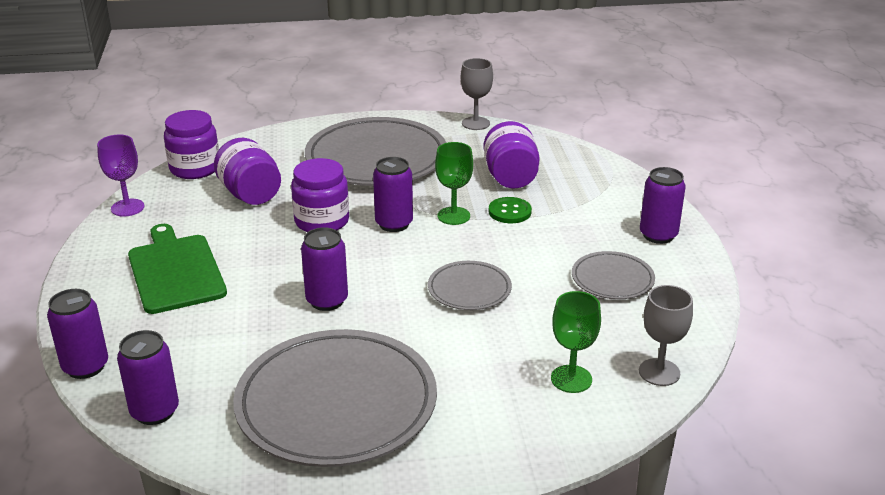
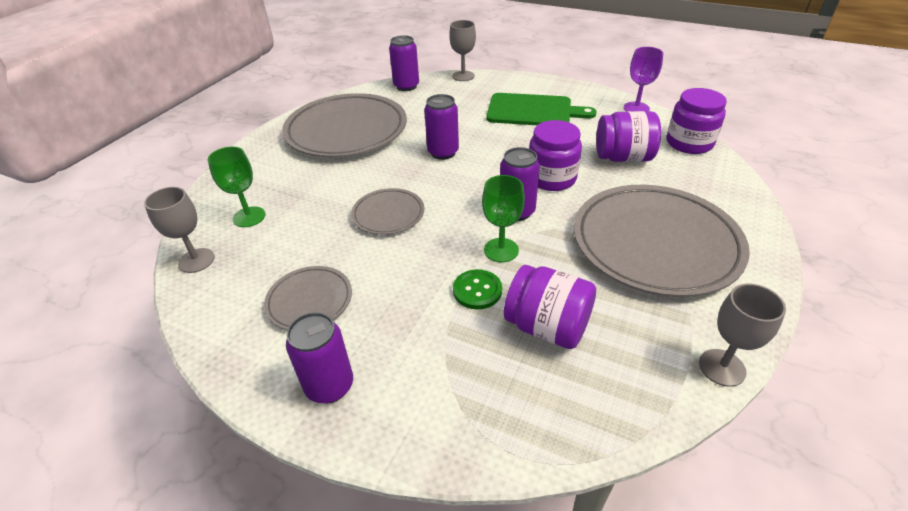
camera: 125 degrees right, 10 degrees up
purple can [47,289,108,379] -> grey goblet [449,20,476,81]

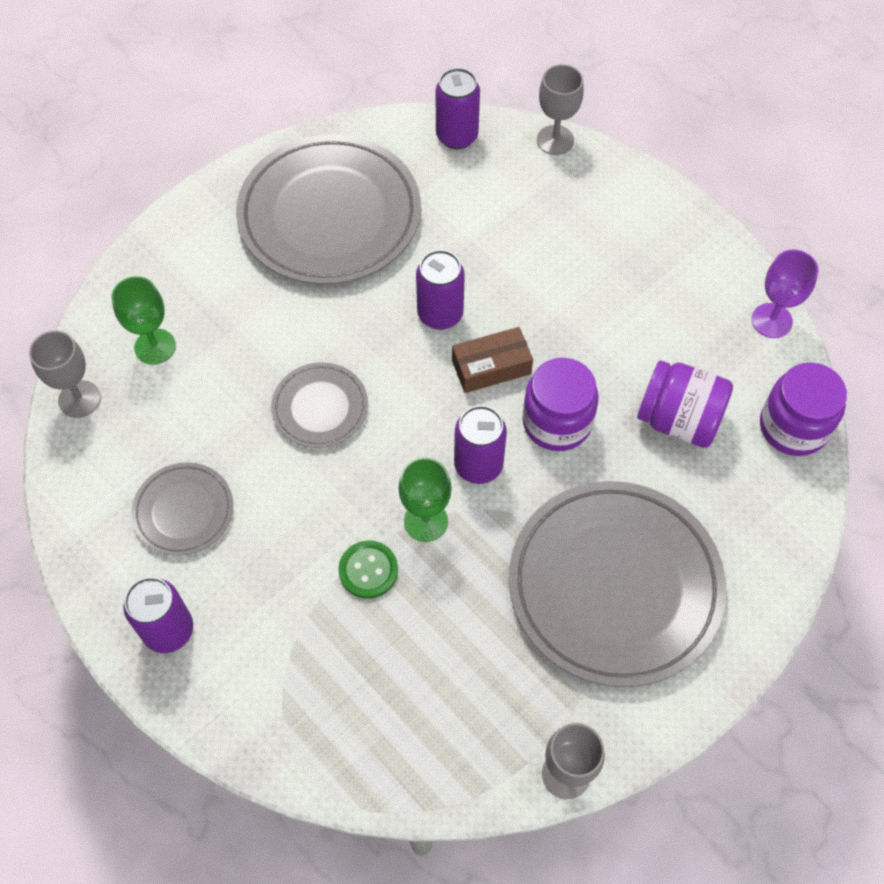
camera: 20 degrees right, 20 degrees up
green cutting board [486,93,597,125] -> none
purple jar [504,265,596,349] -> none
none -> brown box [452,327,533,393]

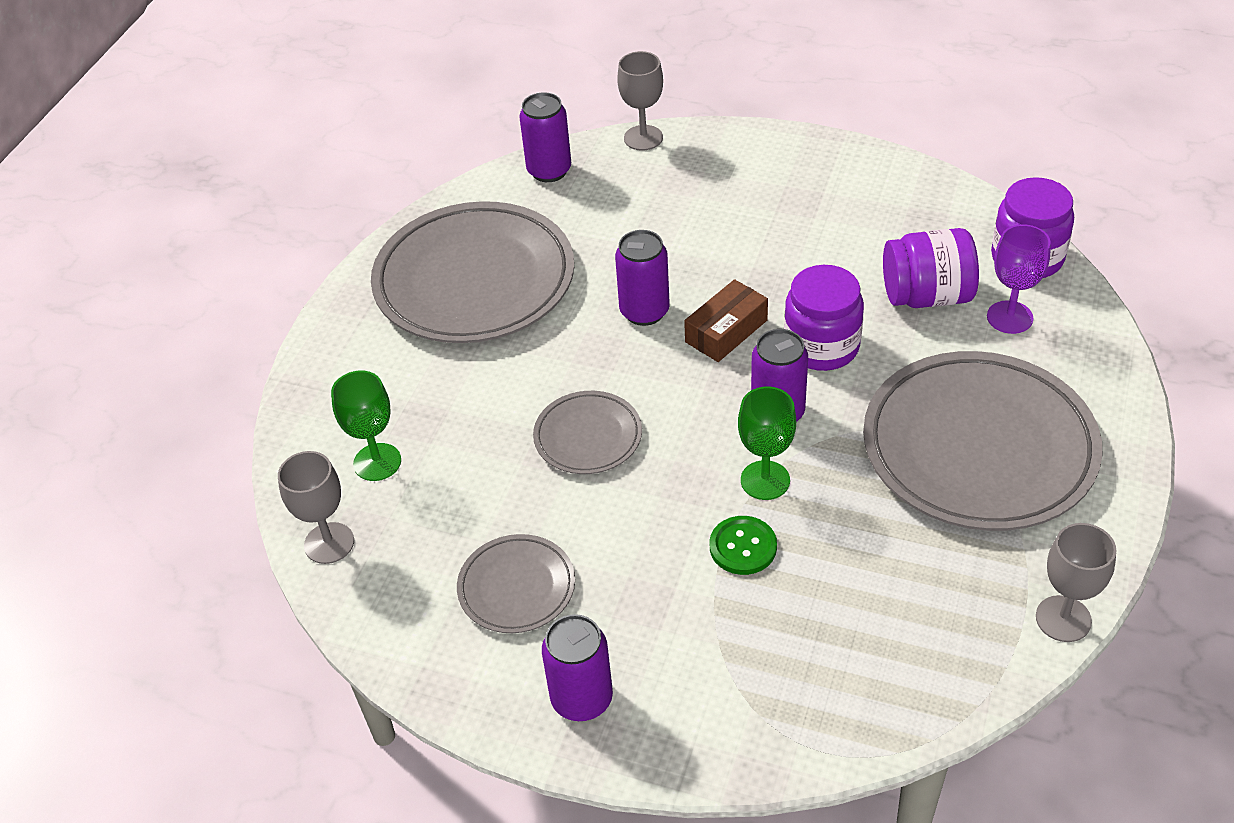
camera: 25 degrees left, 15 degrees down
purple goblet [752,249,818,338] -> purple goblet moved to [987,224,1051,334]

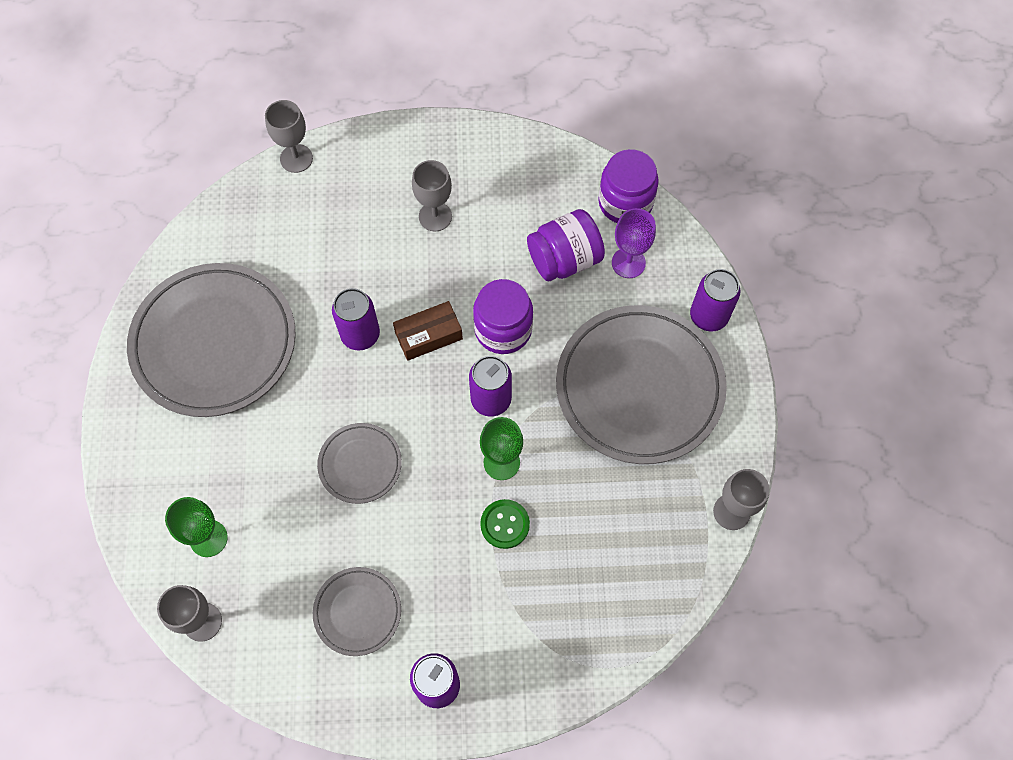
camera: 25 degrees left, 20 degrees up
purple can [519,92,571,182] -> purple can moved to [690,269,741,332]
brown box [684,279,768,362] -> brown box turned 45 degrees clockwise [393,301,463,361]
none -> grey goblet [412,160,452,231]

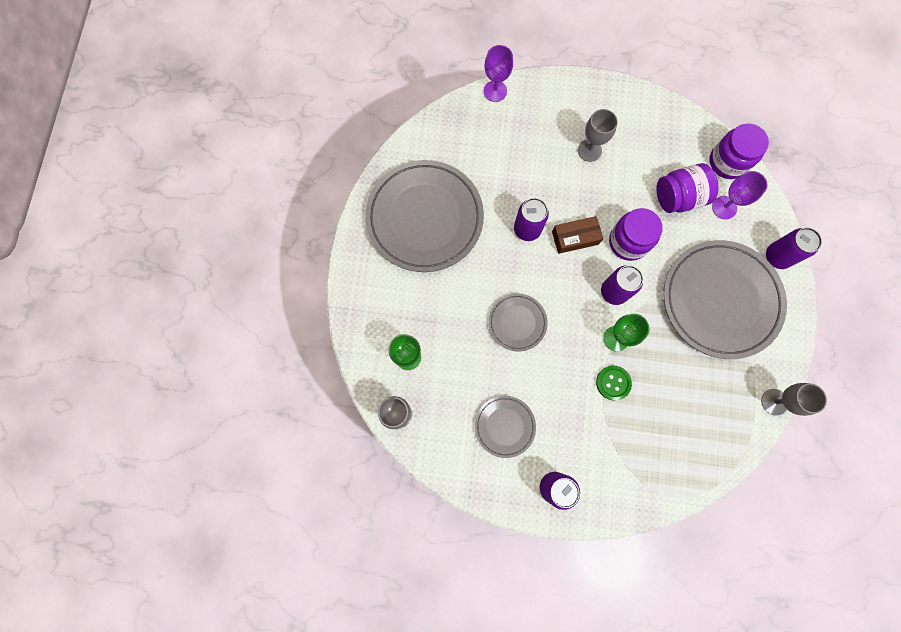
camera: 10 degrees right, 10 degrees up
grey goblet [265,100,313,173] -> purple goblet [484,45,513,102]

